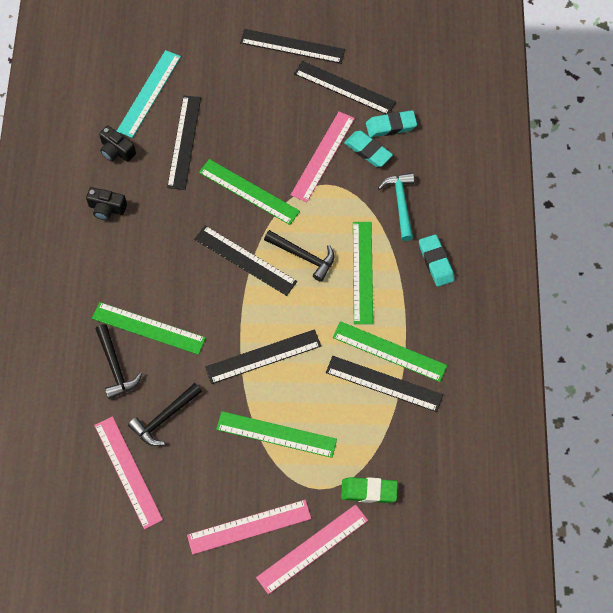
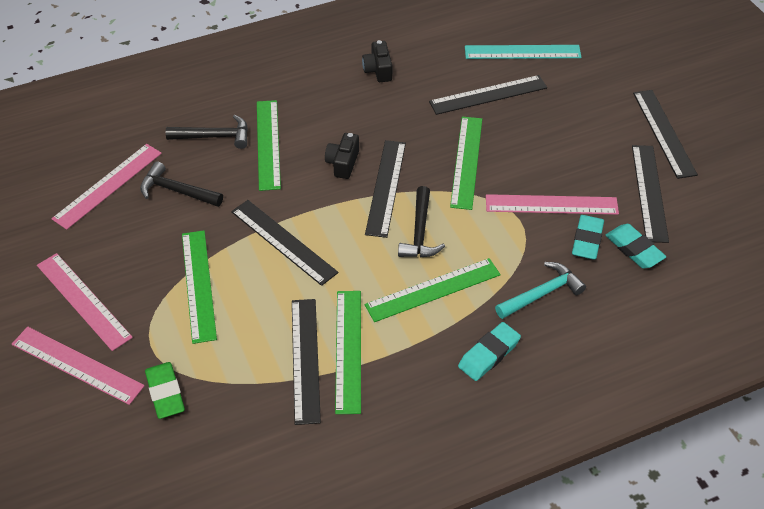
camera: 65 degrees right, 15 degrees down
black hammer [96,324,142,399] -> black hammer turned 135 degrees counterclockwise [166,115,248,149]
black camera [99,126,136,162] -> black camera moved to [325,133,359,179]

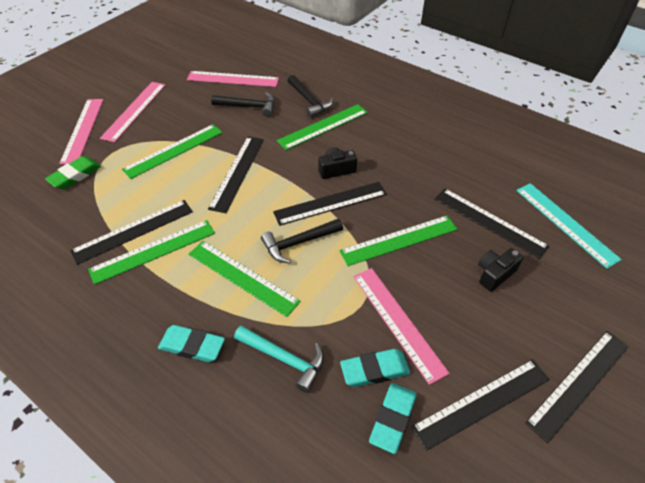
camera: 60 degrees right, 0 degrees up
black hammer [140,161,223,207] -> black hammer turned 105 degrees clockwise [211,92,275,117]
black camera [362,40,392,82] -> black camera moved to [478,248,523,292]

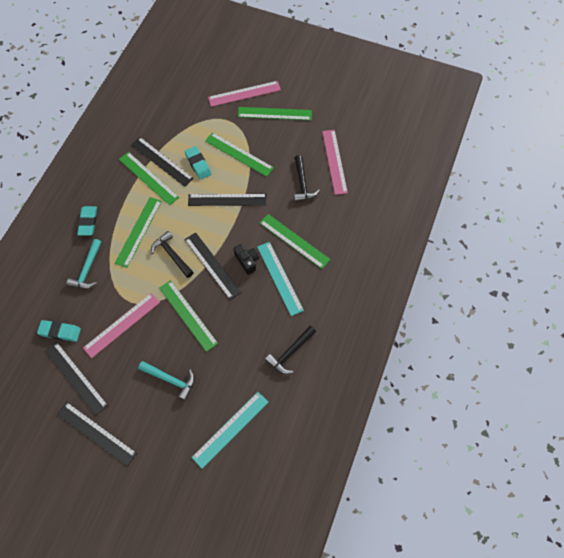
camera: 75 degrees right, 15 degrees up
green eraser [45,156,101,189] -> none
pink ruler [100,82,166,142] -> green ruler [238,107,312,120]
black hammer [288,75,333,118] -> black hammer moved to [265,326,316,374]
turquoise eraser [340,349,410,387] -> turquoise eraser moved to [185,146,211,180]
black ruler [435,189,550,259] -> none
black camera [478,248,523,292] -> turquoise hammer [138,361,195,401]
none -> turquoise ruler [257,242,304,316]

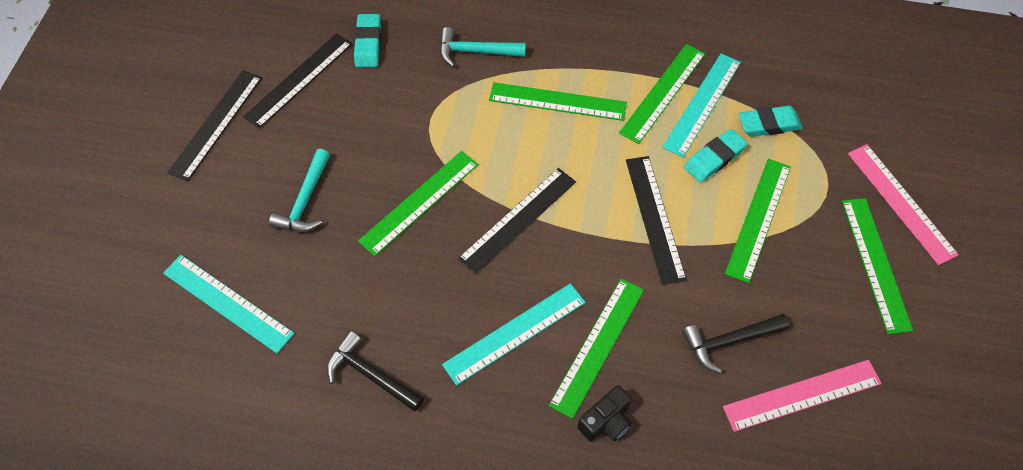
camera: 80 degrees right, 5 degrees down
turquoise eraser [77,206,97,236] -> turquoise eraser moved to [739,106,803,137]
pink ruler [83,293,160,358] -> none
black ruler [131,137,194,187] -> turquoise ruler [662,54,741,157]
black hammer [151,231,194,278] -> none
black camera [234,244,259,275] -> black camera moved to [578,385,632,441]

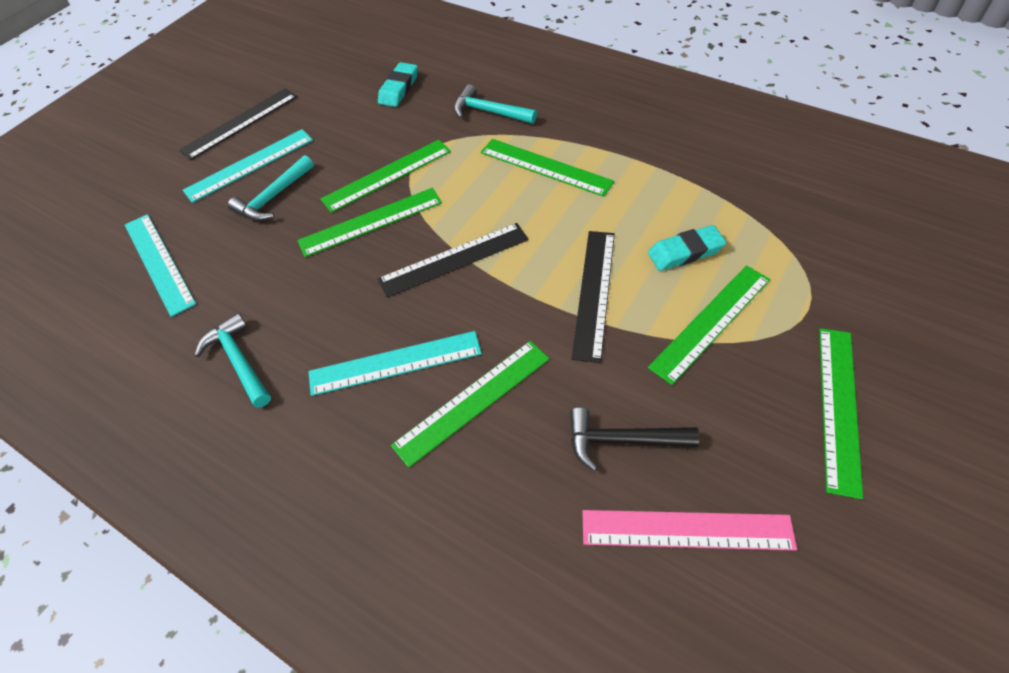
camera: 25 degrees right, 5 degrees down
black ruler [243,33,353,129] -> none
black hammer [327,331,424,411] -> turquoise hammer [195,313,271,408]
black camera [578,385,632,441] -> none
green ruler [619,44,706,144] -> green ruler moved to [320,140,451,213]
turquoise ruler [662,54,741,157] -> turquoise ruler moved to [183,129,313,203]
turquoise eraser [739,106,803,137] -> none
pink ruler [848,144,959,265] -> none

